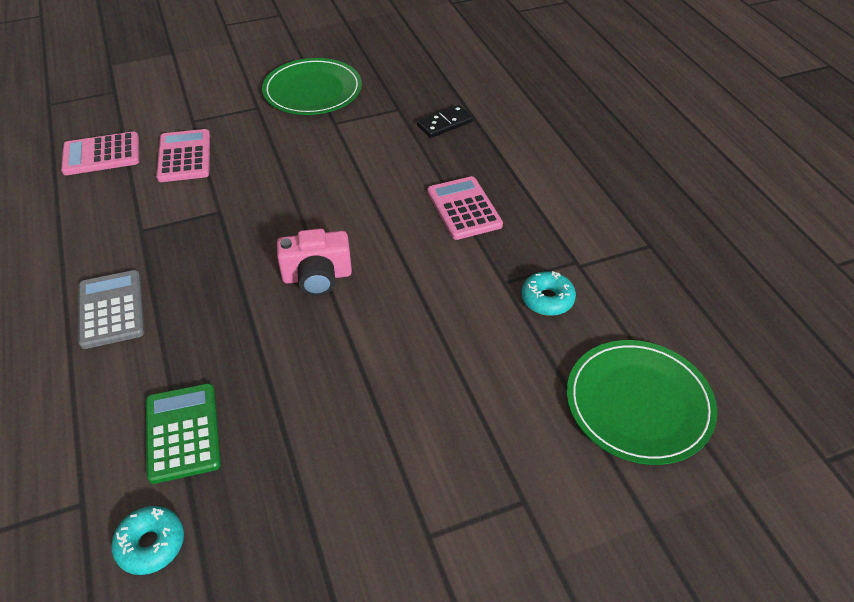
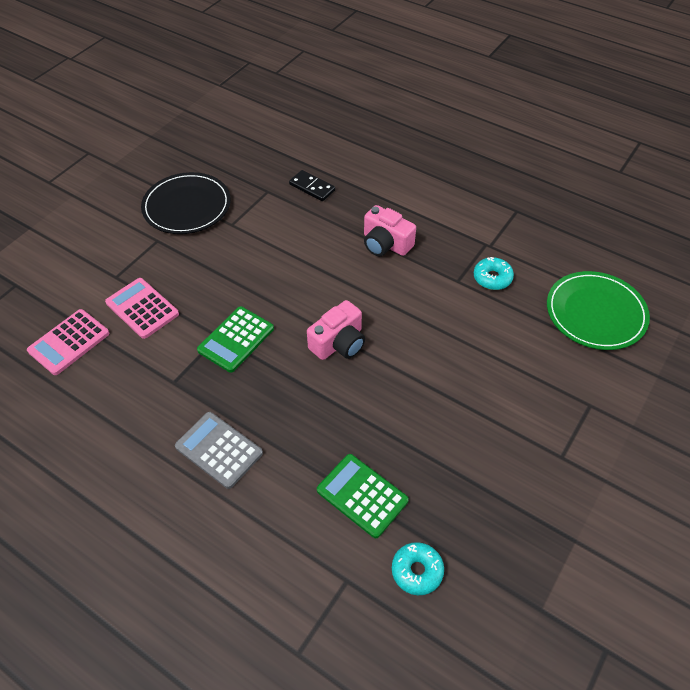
camera: 35 degrees left, 5 degrees up
green plate [262,58,362,115] -> black plate [141,172,231,234]
black domino [417,105,473,138] -> black domino turned 75 degrees counterclockwise [289,170,335,201]
pink calculator [427,176,503,240] -> pink camera [364,205,416,257]
none -> green calculator [197,306,274,373]

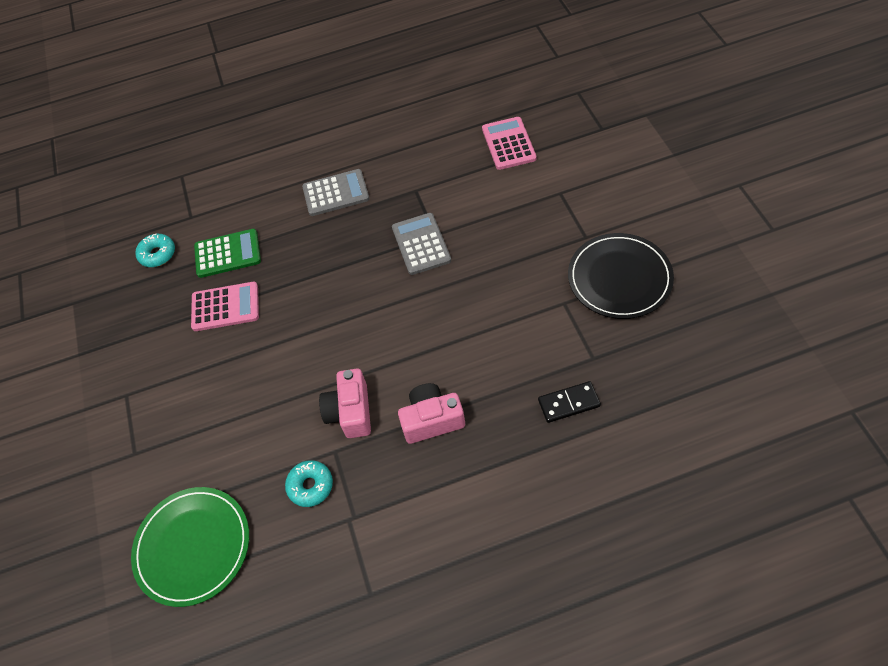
camera: 135 degrees right, 5 degrees up
pink calculator [105,278,179,339] -> pink calculator moved to [191,282,259,331]
green calculator [197,306,274,373] -> grey calculator [392,213,451,275]
pink camera [307,300,365,360] -> pink camera moved to [319,368,371,438]

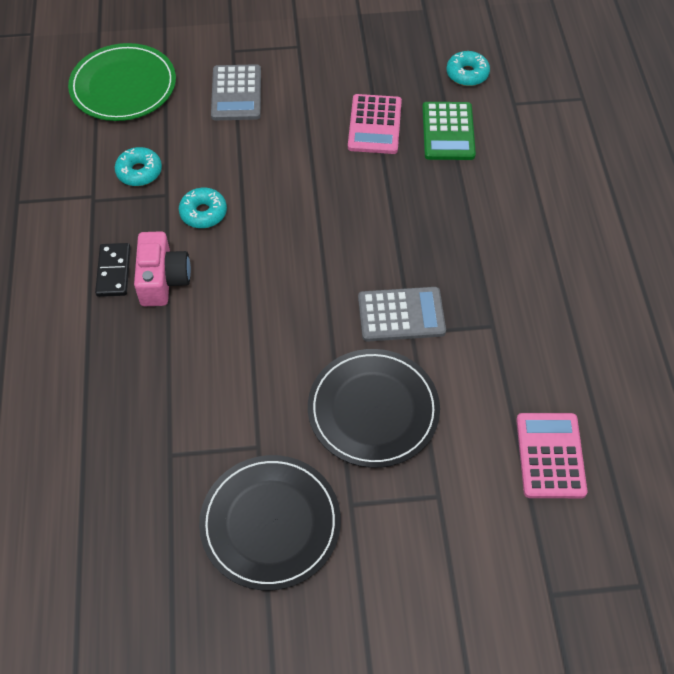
camera: 95 degrees right, 0 degrees up
grey calculator [302,169,369,216] -> grey calculator moved to [211,64,261,120]
pink camera [319,368,371,438] -> turquoise donut [179,188,227,228]
pink calculator [482,117,537,170] -> pink calculator turned 90 degrees counterclockwise [516,413,588,498]
black domino [538,381,601,423] -> black domino moved to [95,243,131,297]
none -> black plate [308,349,440,468]

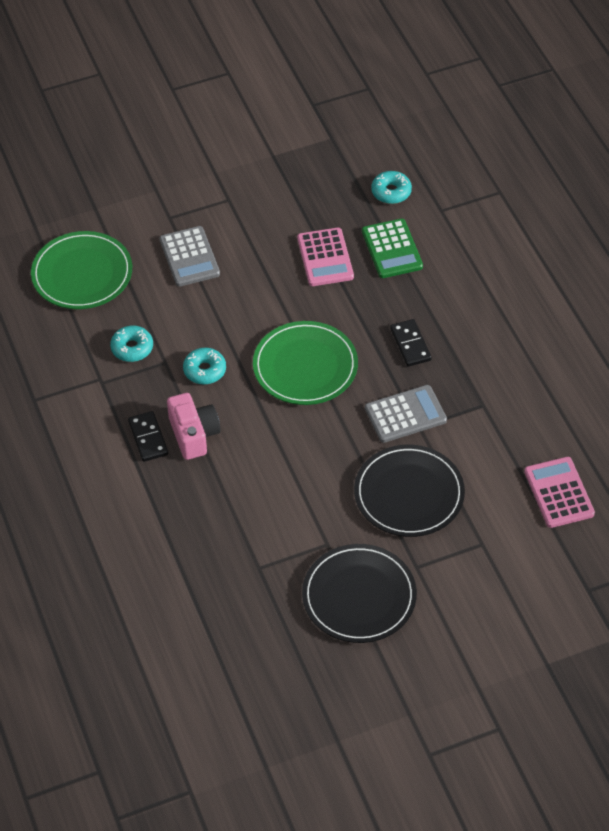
camera: 15 degrees left, 5 degrees down
none -> green plate [253,321,358,405]
none -> black domino [390,319,432,367]

